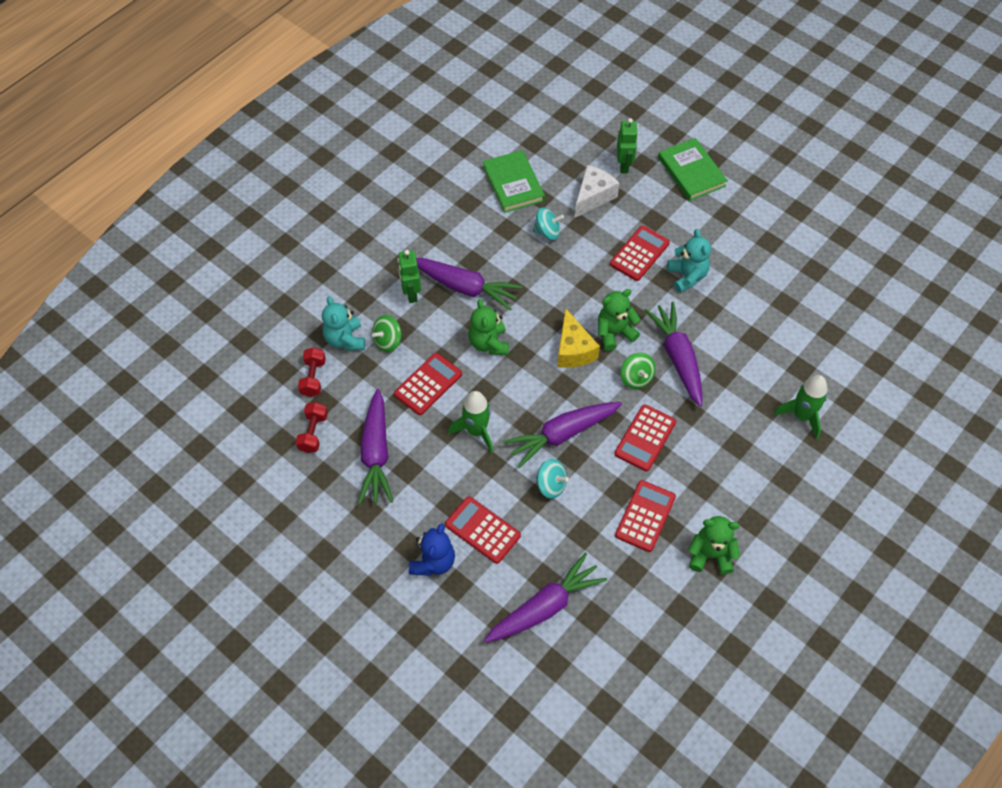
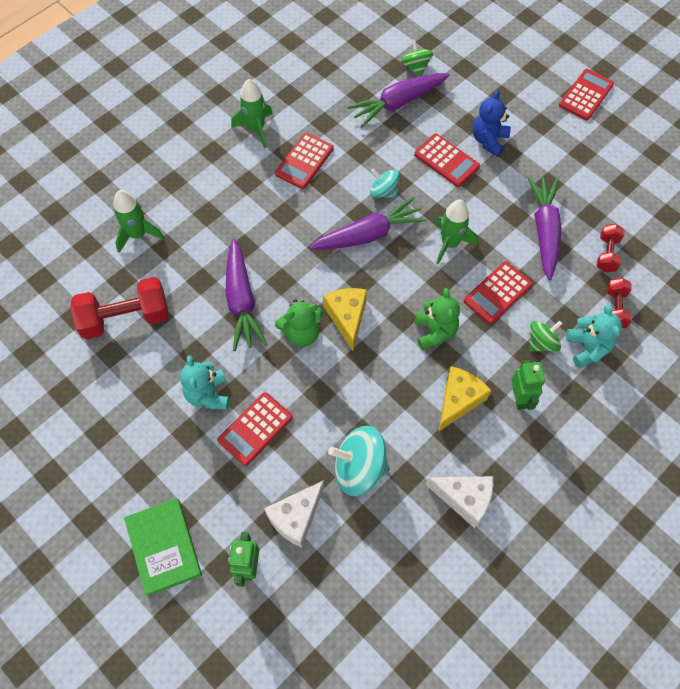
camera: 175 degrees left, 5 degrees up
purple carrot [416,258,522,310] -> yellow cheese [439,366,491,431]
green book [483,150,545,213] -> none
turquoise spinning top [533,207,564,240] -> turquoise spinning top [328,426,390,496], size x1.67
red calculator [614,404,676,471] -> red calculator moved to [559,69,614,120]
green spinning top [621,353,656,389] -> green spinning top moved to [401,39,433,76]
green teddy bear [688,516,740,575] -> green rocket [231,79,273,148]
none -> red dumbbell [70,277,169,340]
none -> white cheese [426,476,493,528]

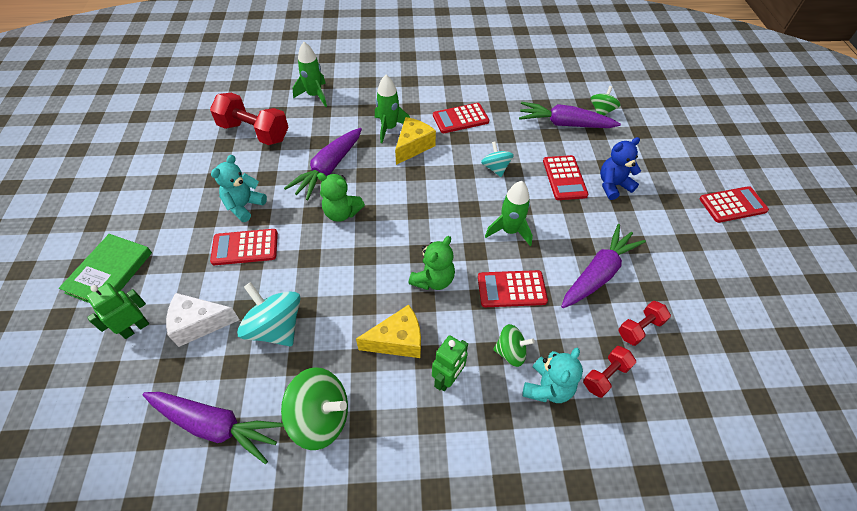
camera: 40 degrees right, 10 degrees down
green rocket [231,79,273,148] -> green rocket moved to [375,75,410,143]
purple carrot [309,196,427,250] -> purple carrot moved to [143,392,284,464]
yellow cheese [323,288,367,351] -> yellow cheese moved to [395,117,436,165]
white cheese [426,476,493,528] -> green spinning top [281,367,348,450]

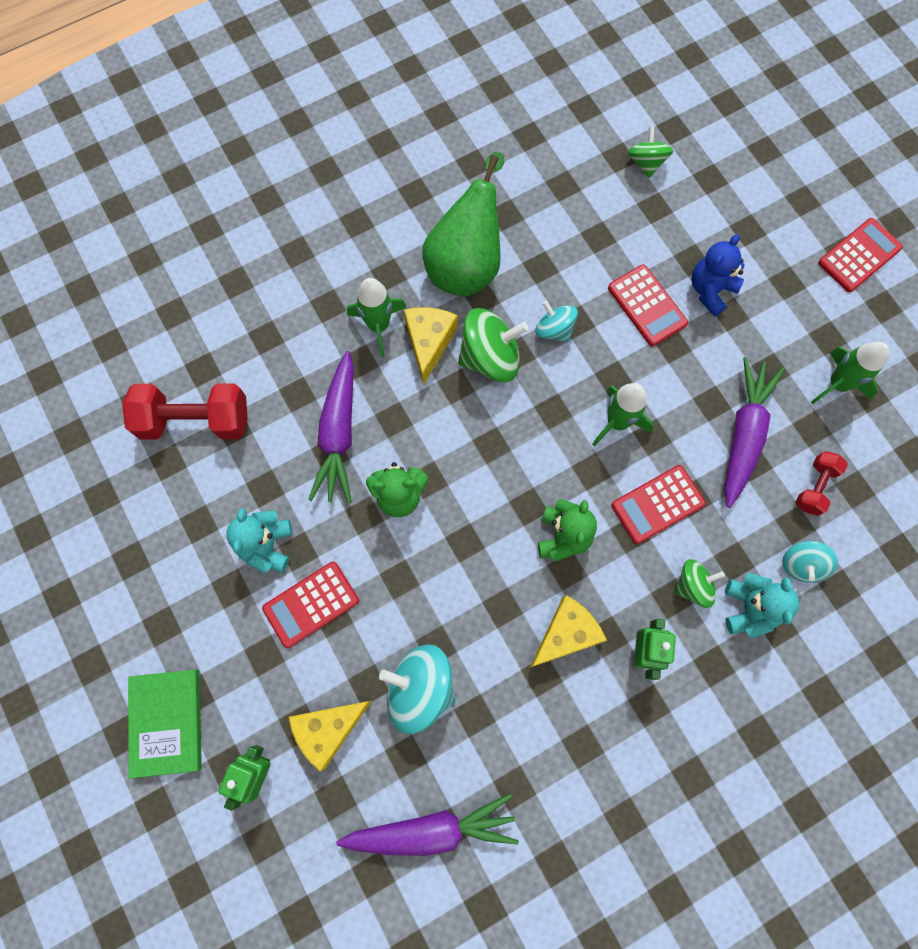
camera: 25 degrees left, 20 degrees up
white cheese [166,293,240,347] -> yellow cheese [289,701,372,771]
green spinning top [281,367,348,450] -> green spinning top moved to [458,308,528,382]
green rocket [293,42,327,107] -> green rocket moved to [811,342,889,404]
red calculator [433,103,489,133] -> green pear [422,152,505,297]
purple carrot [519,102,621,128] -> none
red dumbbell [583,346,636,398] -> turquoise spinning top [782,541,838,583]

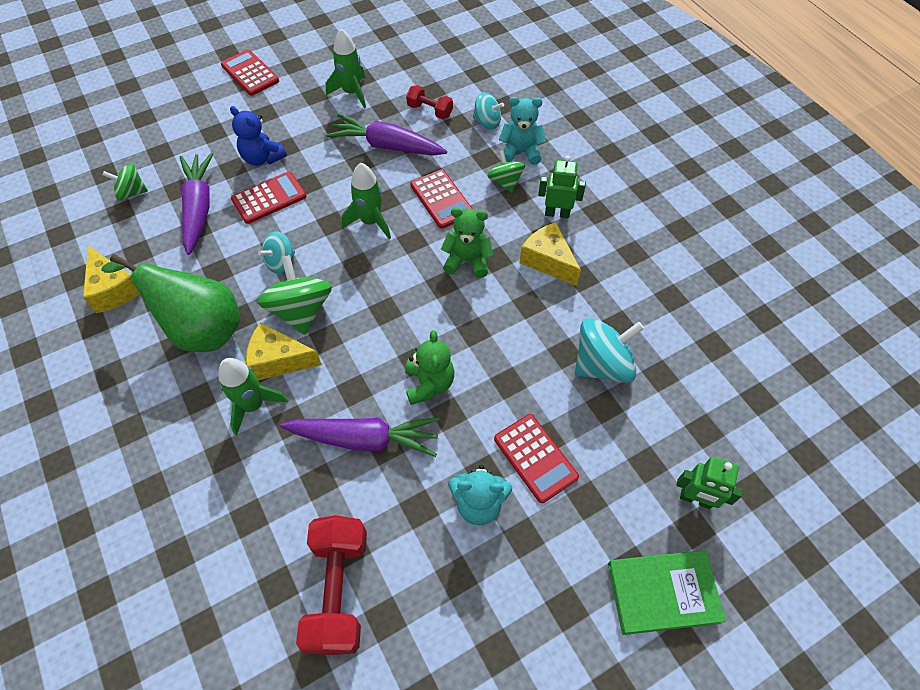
camera: 90 degrees left, 15 degrees down
yellow cheese [289,701,372,771] -> yellow cheese moved to [83,246,140,313]
purple carrot [337,794,519,856] -> purple carrot moved to [180,152,213,255]
turquoise spinning top [379,644,456,734] -> turquoise spinning top turned 135 degrees counterclockwise [575,318,644,383]

